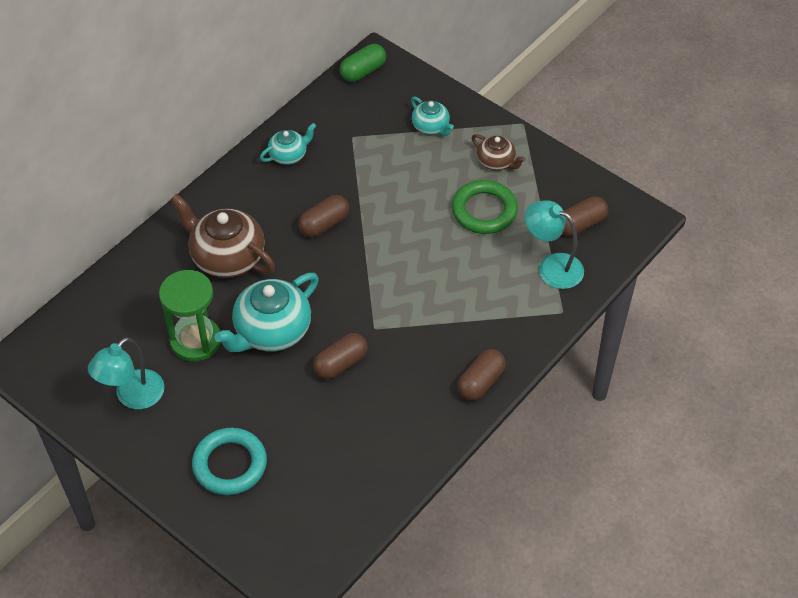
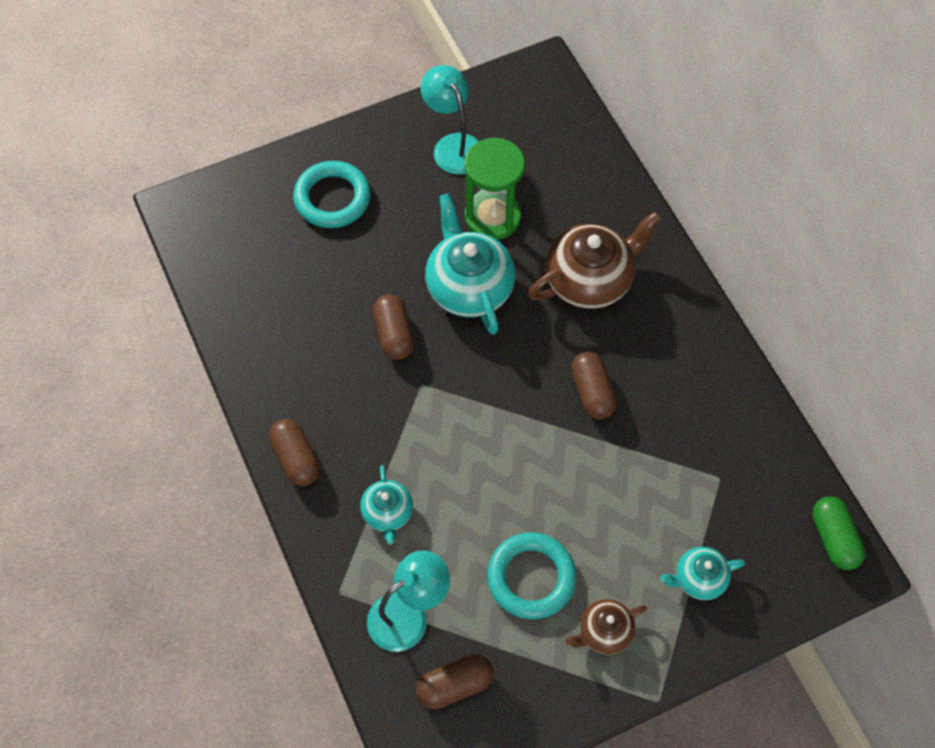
camera: 115 degrees right, 10 degrees up
turquoise teapot [260,123,316,165] -> turquoise teapot moved to [360,465,413,545]
green ring [452,180,518,234] -> turquoise ring [487,532,576,619]
brown capsule [562,197,608,236] -> brown capsule turned 75 degrees clockwise [416,654,494,709]

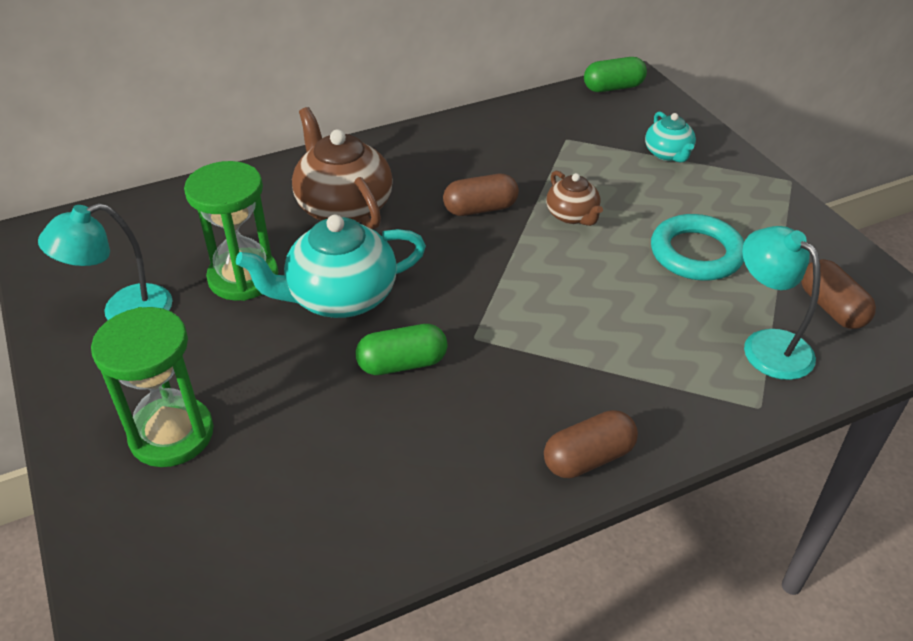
camera: 90 degrees left, 20 degrees down
turquoise ring [293,161,371,228] -> green hourglass [91,307,214,467]
turquoise teapot [360,465,413,545] -> none
brown capsule [373,294,414,360] -> green capsule [356,324,447,375]
brown teapot [565,599,647,655] -> brown teapot moved to [546,170,603,226]

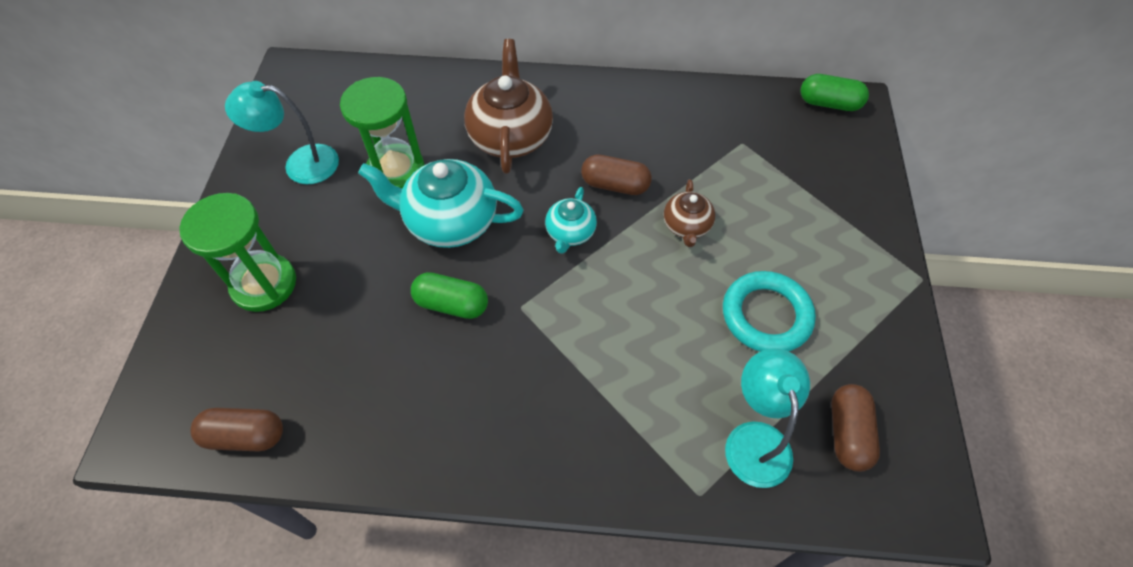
camera: 30 degrees right, 15 degrees up
brown capsule [544,410,638,478] -> brown capsule moved to [190,408,283,451]
turquoise teapot [645,111,696,162] -> turquoise teapot moved to [545,187,597,254]

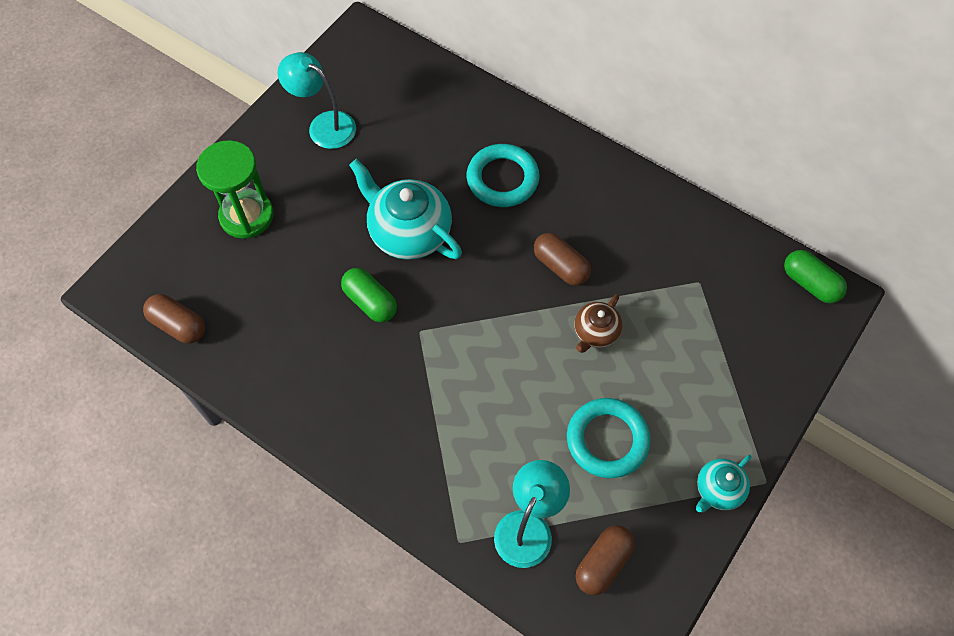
camera: 30 degrees right, 5 degrees up
green hourglass [340,77,425,188] -> none
brown teapot [464,39,553,174] -> turquoise ring [467,144,540,207]
turquoise teapot [545,187,597,254] -> turquoise teapot moved to [696,455,752,512]

